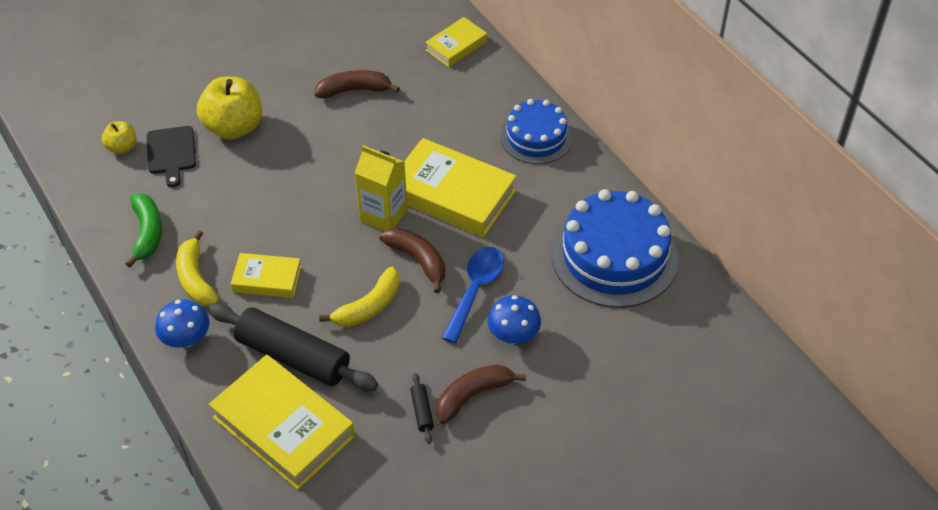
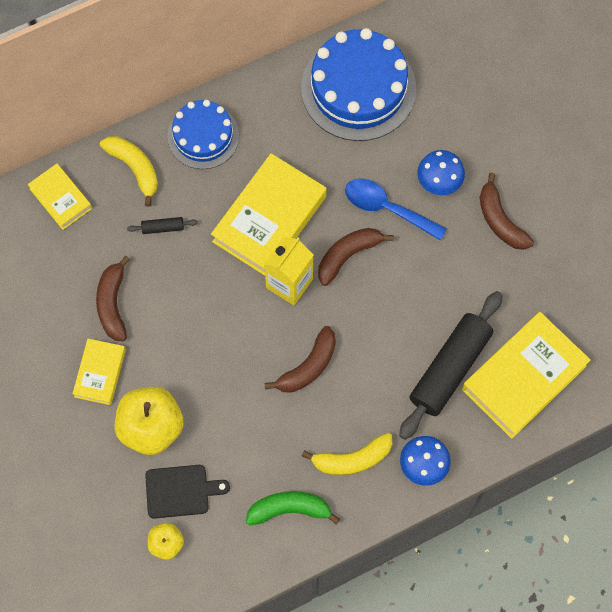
camera: 85 degrees left, 20 degrees up
yellow book [231,253,301,298] -> yellow book moved to [72,339,126,405]
yellow banana [319,267,400,327] -> yellow banana moved to [100,136,158,207]
black rolling pin [410,373,434,444] -> black rolling pin moved to [127,217,198,234]
none -> brown banana [265,326,336,392]

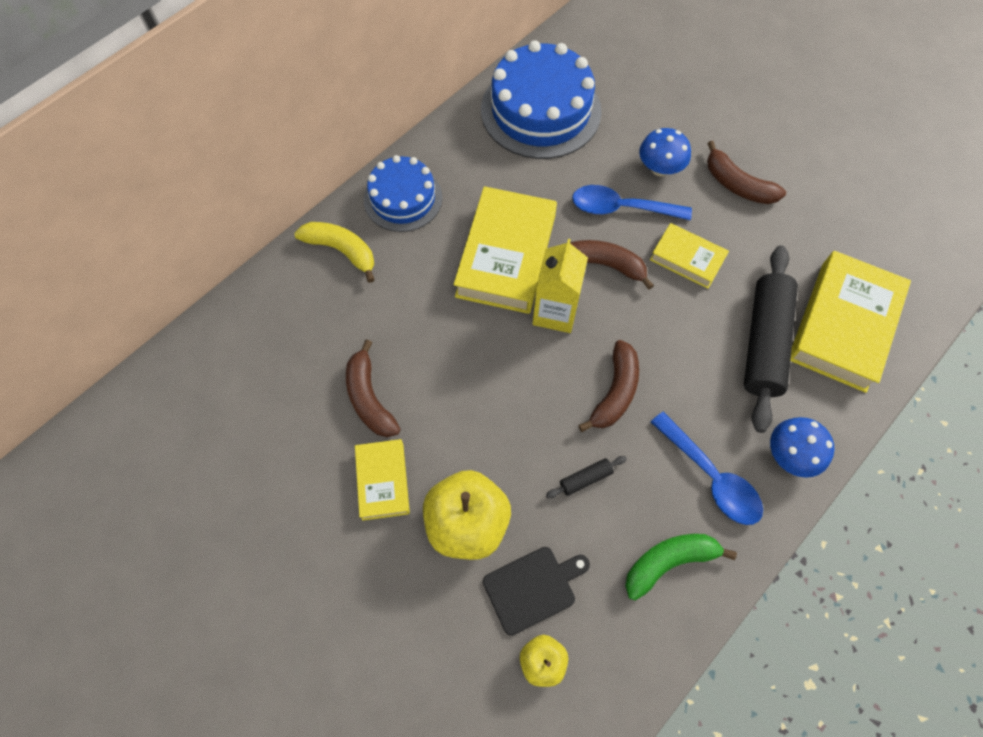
camera: 20 degrees left, 5 degrees down
yellow book [28,164,92,230] -> yellow book moved to [650,223,729,289]
black rolling pin [127,217,198,234] -> black rolling pin moved to [546,456,627,498]
yellow banana [302,433,393,475] -> blue spoon [651,412,763,525]
brown banana [318,228,394,286] -> brown banana turned 75 degrees clockwise [570,240,654,289]

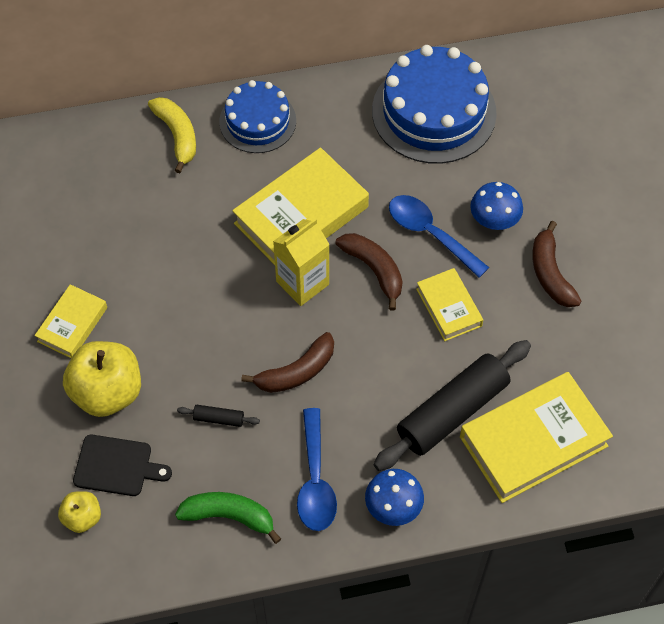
camera: 35 degrees right, 5 degrees down
brown banana [346,339,400,437] -> none

